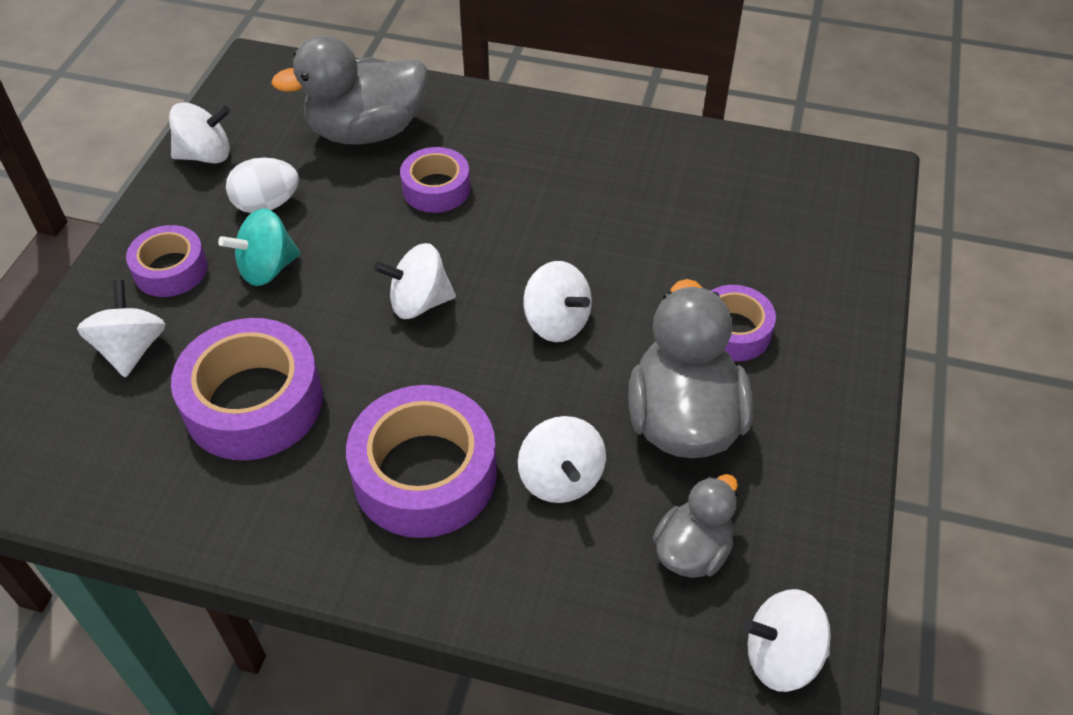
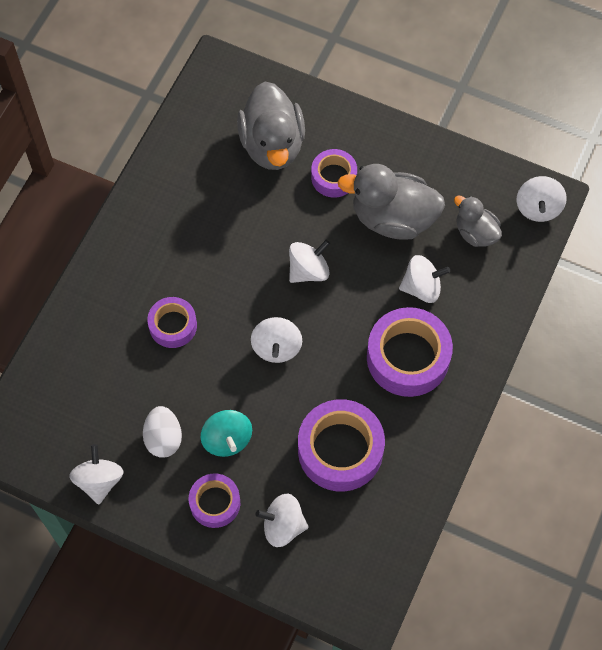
camera: 80 degrees left, 15 degrees up
grey duck [271,35,427,144] -> grey duck moved to [237,82,305,170]

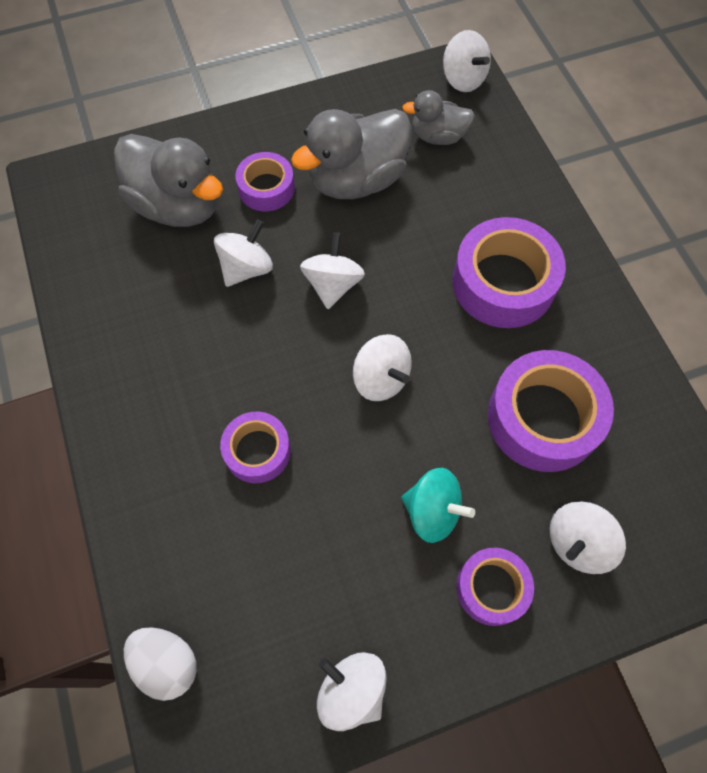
camera: 45 degrees left, 0 degrees up
white egg [143,406,182,458] -> white egg moved to [124,627,197,701]
white spinning top [399,255,450,303] -> white spinning top moved to [214,219,273,287]

